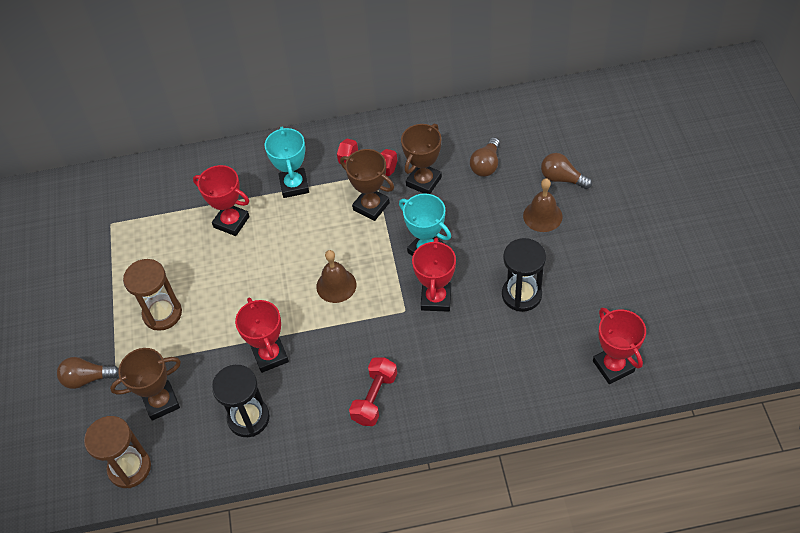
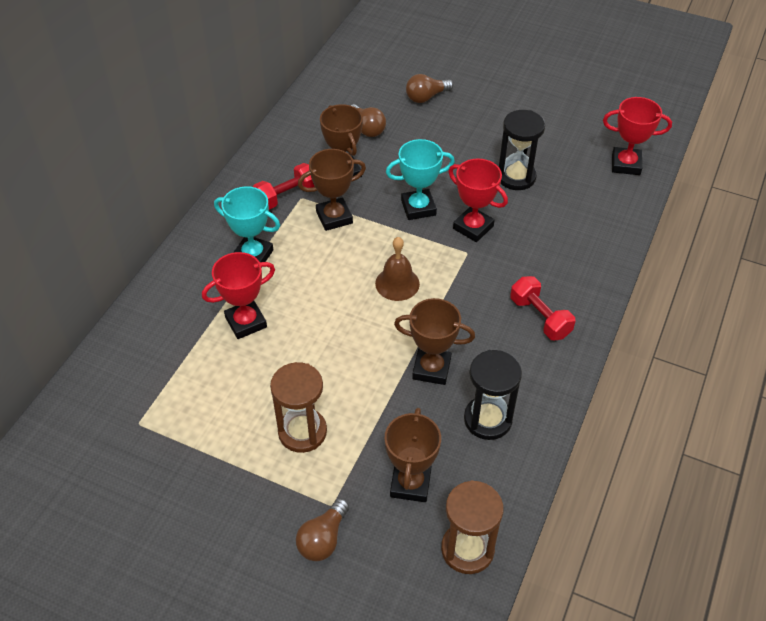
camera: 60 degrees left, 5 degrees down
red trophy [235,298,289,373] -> brown trophy [394,298,475,385]
brown bell [523,178,563,232] -> none

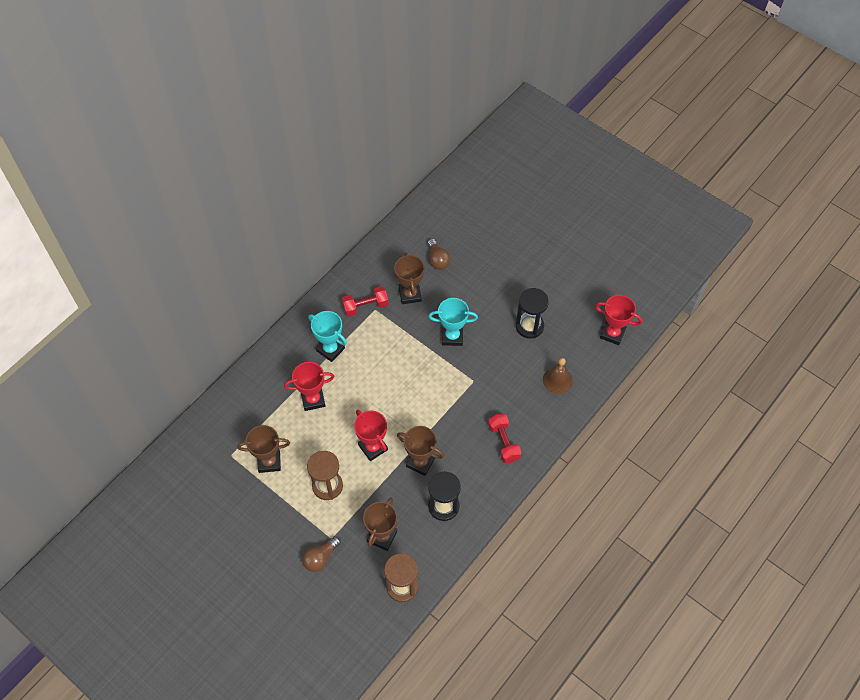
camera: 15 degrees right, 10 degrees up
brown trophy [298,149,366,231] -> brown trophy moved to [237,425,290,473]
brown bell [375,237,420,301] -> brown bell moved to [543,358,573,394]
brown light bulb [406,74,453,103] -> none
red trophy [449,159,508,242] -> red trophy moved to [354,410,388,461]

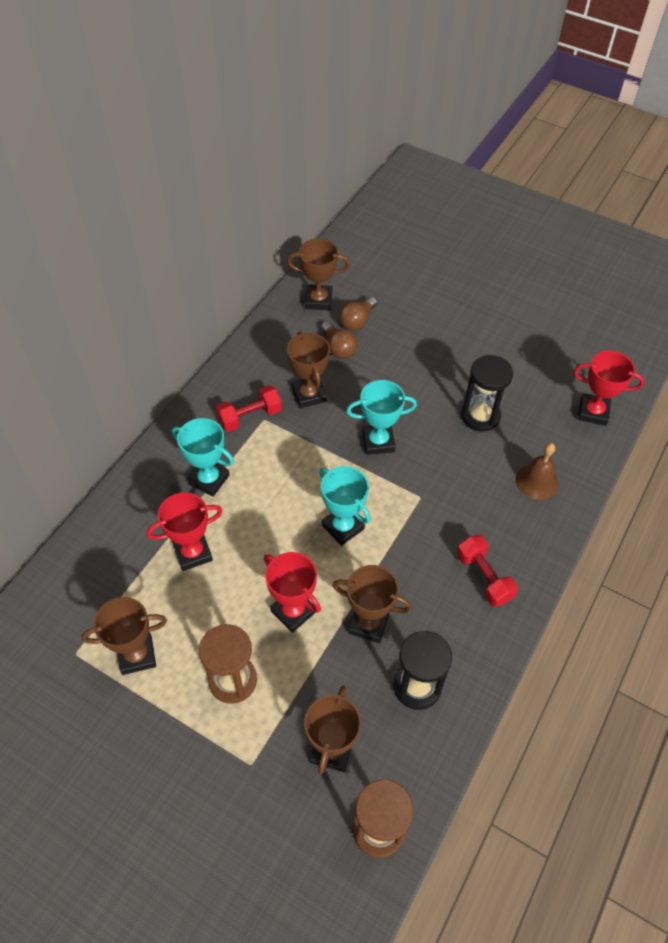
camera: 10 degrees left, 5 degrees down
brown light bulb [302,536,341,572] -> brown light bulb moved to [339,296,377,331]
none -> brown trophy [287,239,350,310]
none -> turquoise trophy [319,466,371,546]

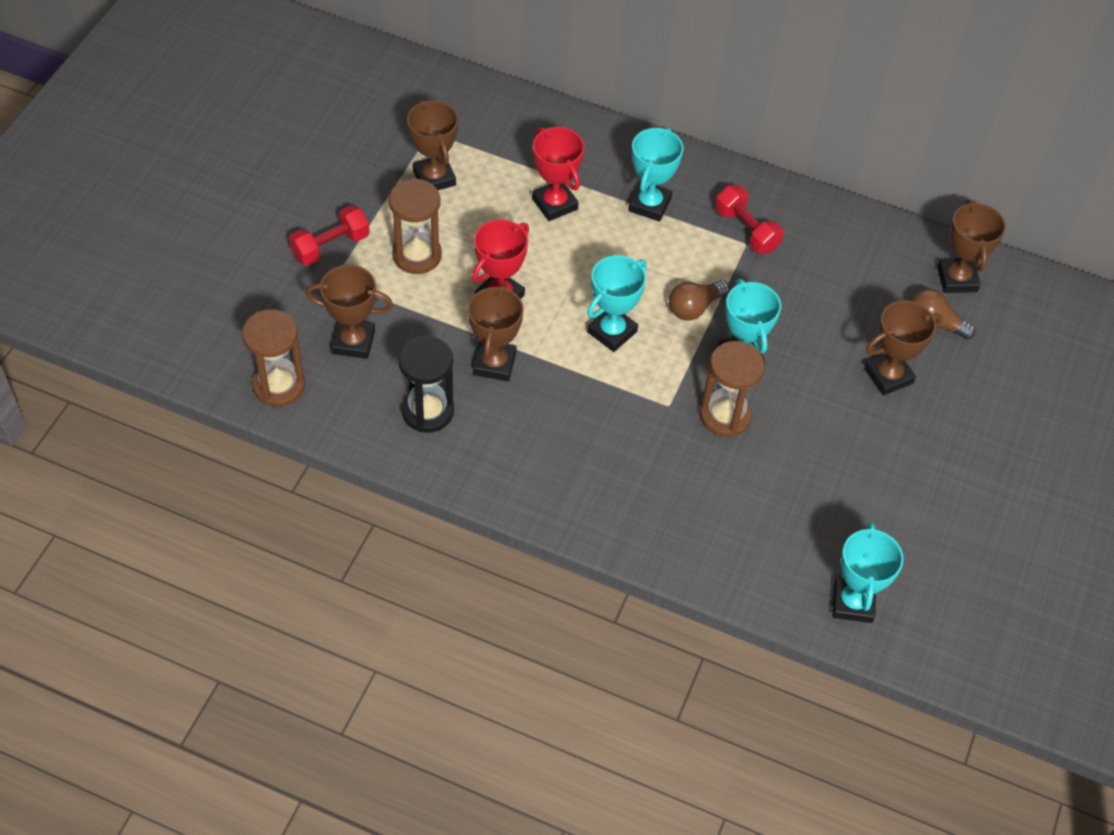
camera: 80 degrees right, 0 degrees up
brown trophy [287,331,330,408] -> brown trophy moved to [864,300,942,395]
brown light bulb [321,322,357,359] -> brown light bulb moved to [669,280,729,320]
red dumbbell [457,535,518,607] -> red dumbbell moved to [289,205,370,266]
black hourglass [461,355,513,432] -> none
brown bell [516,443,558,500] -> none
red trophy [574,351,644,426] -> turquoise trophy [833,522,904,623]
none -> brown hourglass [700,341,765,437]

